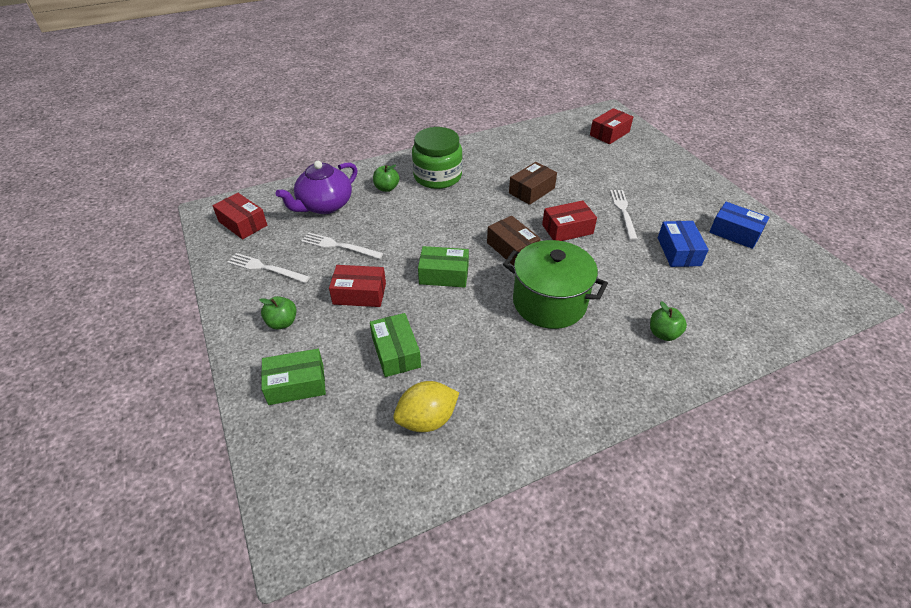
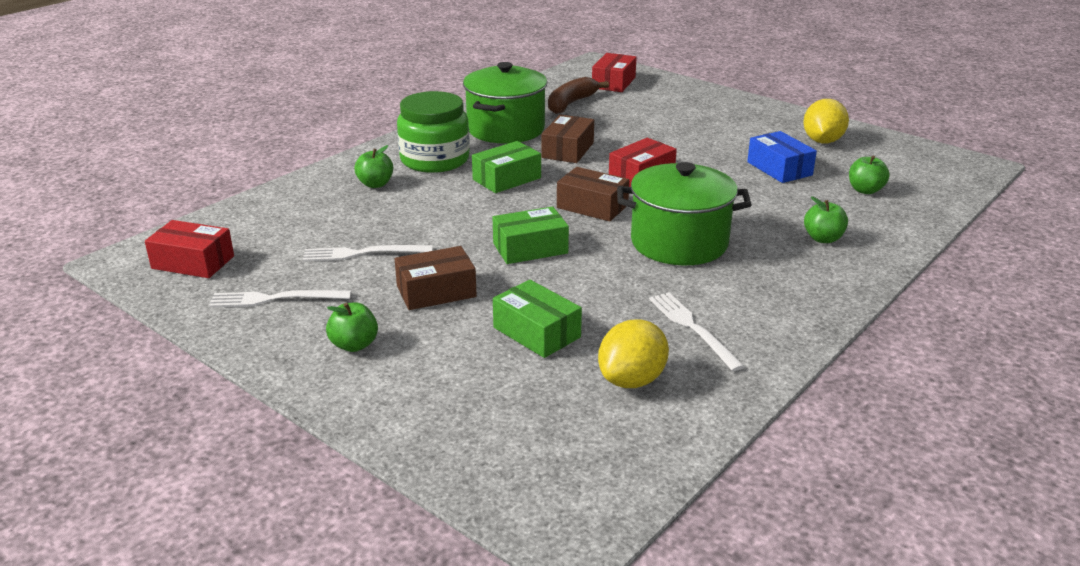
camera: 25 degrees left, 15 degrees down
green box [261,349,326,405] -> green box moved to [472,141,541,193]
purple teapot [276,161,357,214] -> none
red box [329,265,386,307] -> brown box [395,246,477,310]
white fork [610,190,638,241] -> white fork moved to [649,292,745,371]
blue box [709,202,770,249] -> yellow lemon [803,99,849,143]
none -> green pot [463,62,547,143]
none -> brown banana [548,77,609,114]
none -> green apple [849,156,890,194]

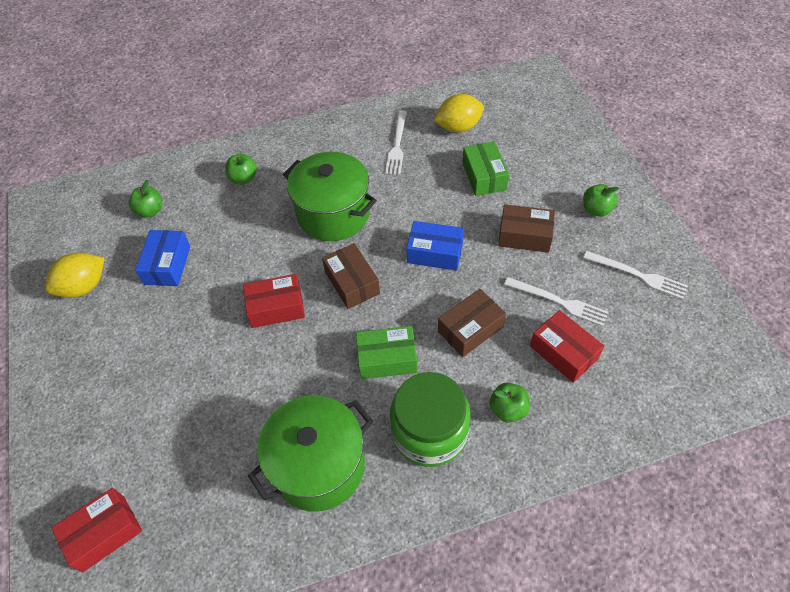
camera: 145 degrees left, 25 degrees up
red box [145,220,234,278] -> red box moved to [530,310,604,383]
green box [493,206,569,264] -> blue box [406,221,464,271]
brown box [542,114,594,163] -> brown box moved to [438,289,506,357]
brown banana [548,77,609,114] -> none

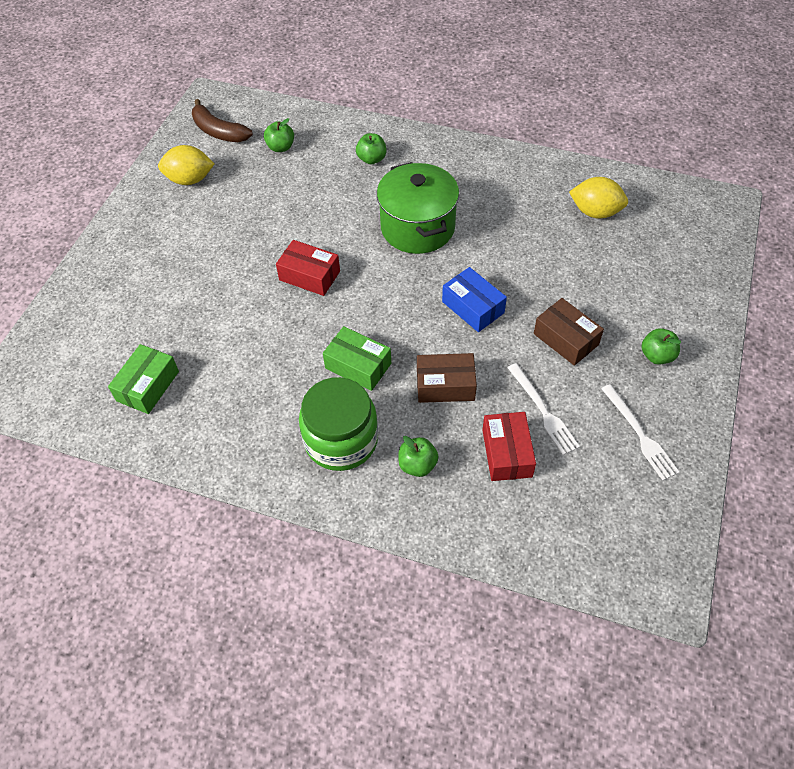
camera: 35 degrees right, 0 degrees up
red box [52,488,142,572] -> none
blue box [135,230,191,286] -> none
green pot [248,395,373,512] -> none
brown box [322,243,380,309] -> none
white fork [385,110,407,175] -> none
green box [462,141,509,196] -> green box moved to [108,344,179,414]
none -> brown banana [192,99,253,142]

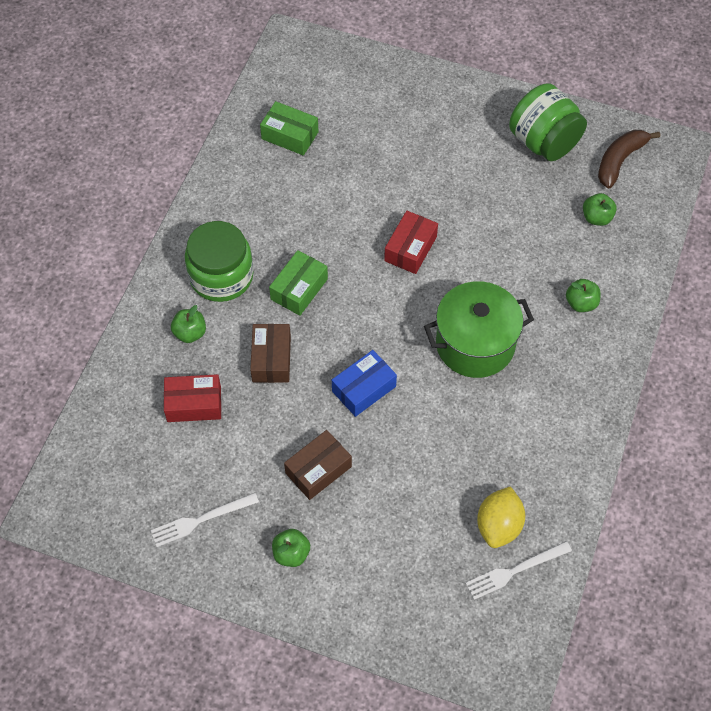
camera: 90 degrees right, 5 degrees up
yellow lemon [158,145,215,185] -> green jar [509,83,587,161]
white fork [507,363,580,455] -> white fork moved to [465,541,572,600]

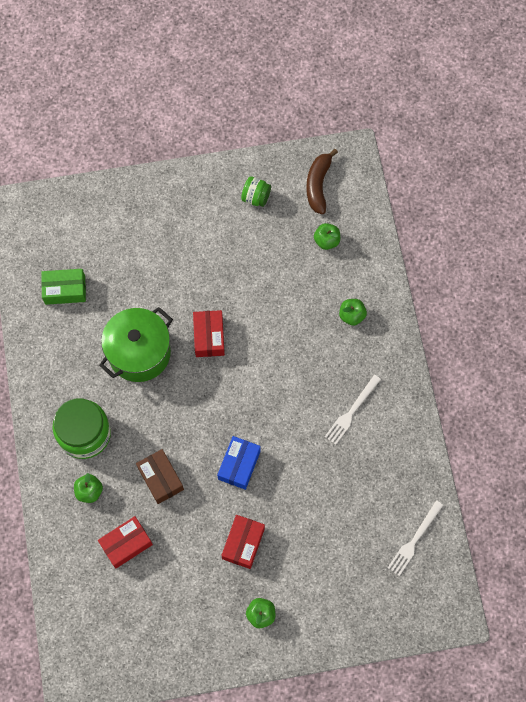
camera: 30 degrees left, 10 degrees up
white fork [151,493,259,547] -> white fork moved to [325,375,381,445]
green box [269,250,328,316] -> none
brown box [284,430,352,500] -> red box [221,515,265,569]
green pot [424,281,534,378] -> green pot moved to [99,307,173,382]
yellow lemon [477,486,525,548] -> none
green jar [509,83,587,161] -> green jar [241,176,271,207], size x0.52

